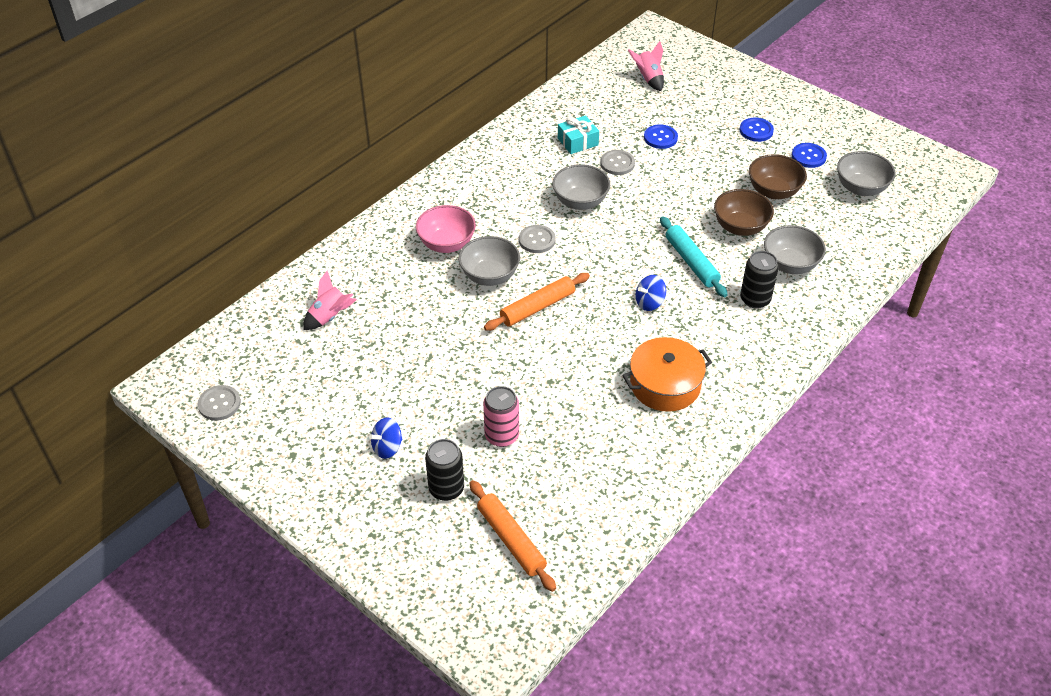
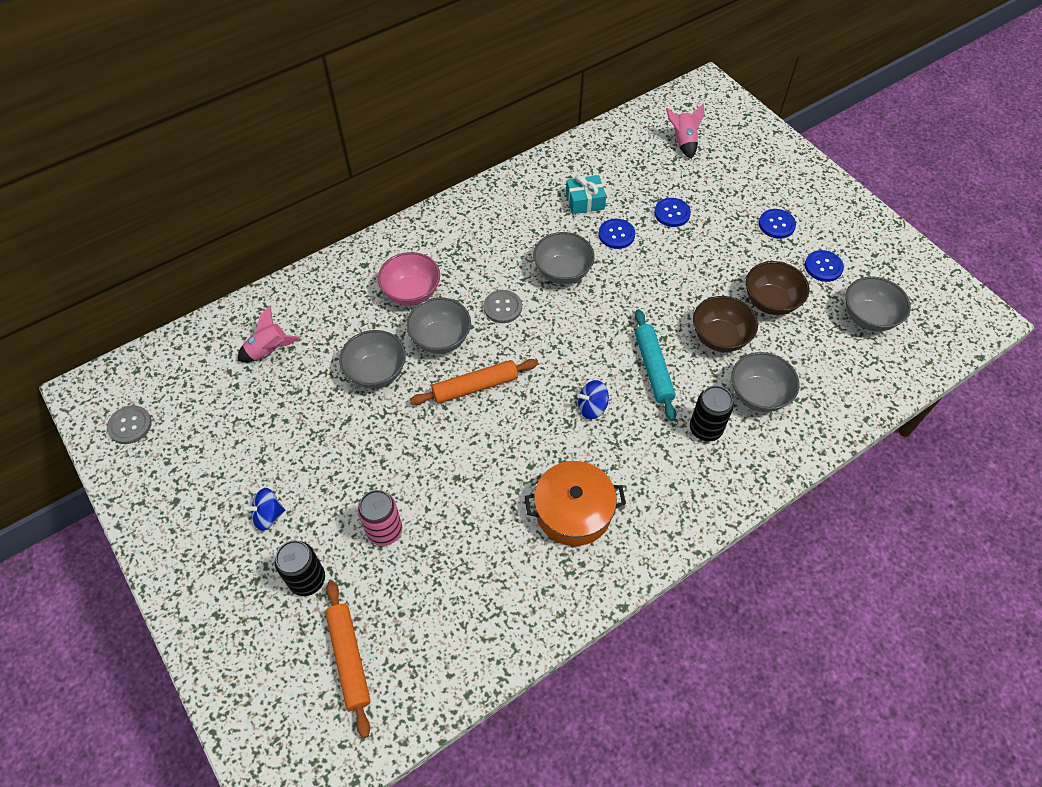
camera: 15 degrees right, 10 degrees up
grey button [600,150,635,175] -> blue button [599,219,635,249]
none -> grey bowl [339,330,406,388]

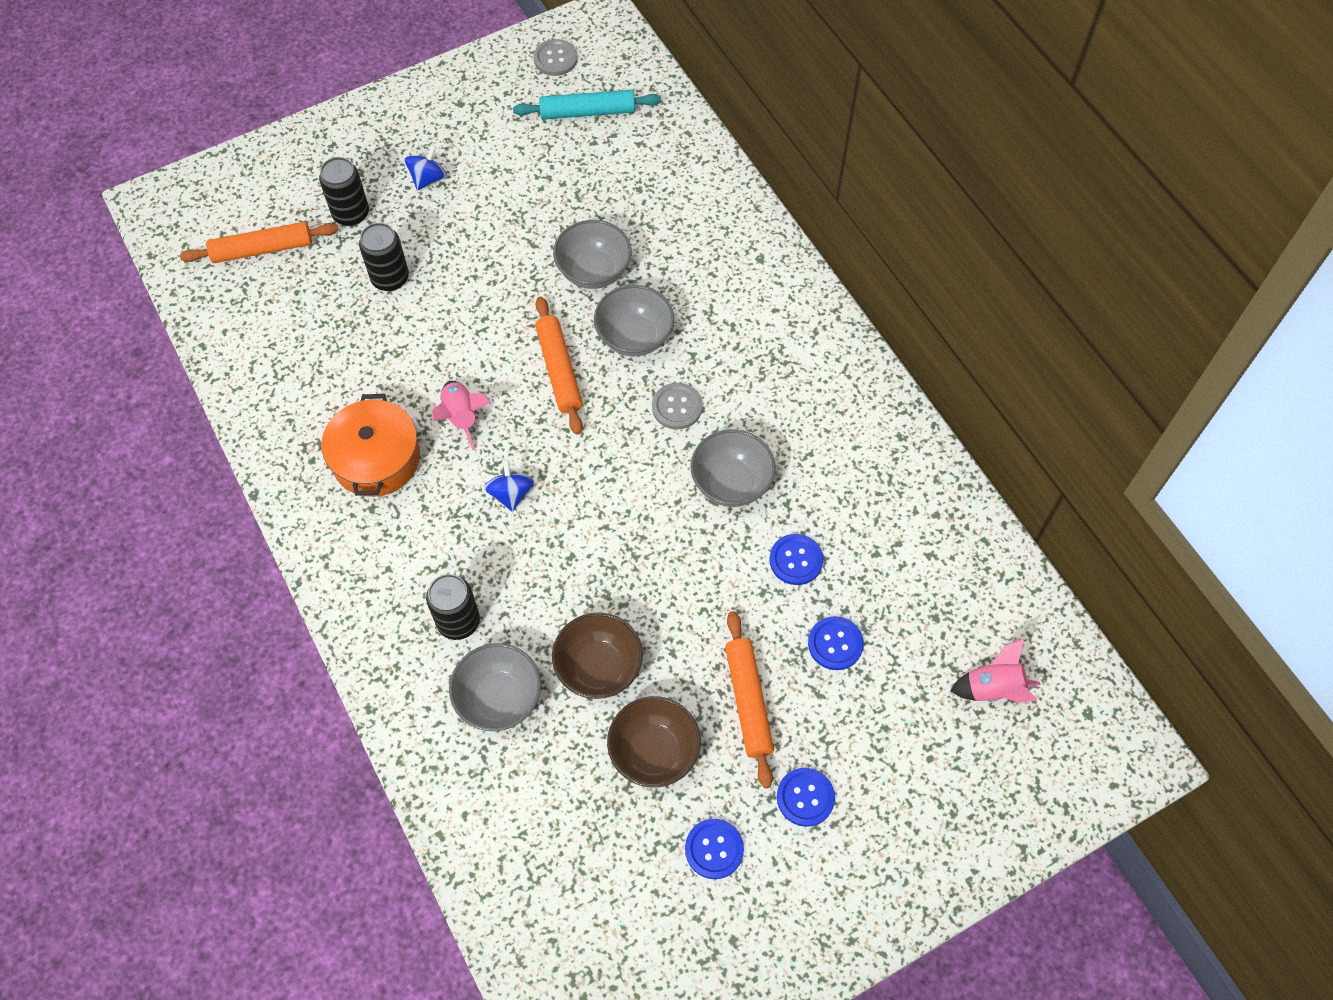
camera: 95 degrees right, 5 degrees up
pink rocket [238,306,300,362] -> pink rocket moved to [432,381,491,450]
blue spinning top [242,488,285,531] -> blue spinning top turned 45 degrees clockwise [405,145,447,190]
pink can [358,490,402,546] -> black can [359,223,409,291]
pink bowl [378,252,440,306] -> none
turquoise gift [566,175,606,214] -> none
turquoise rolling pin [635,309,676,421] -> turquoise rolling pin moved to [513,90,661,120]
grey bowl [845,277,911,332] -> none
none -> orange rolling pin [725,611,774,788]

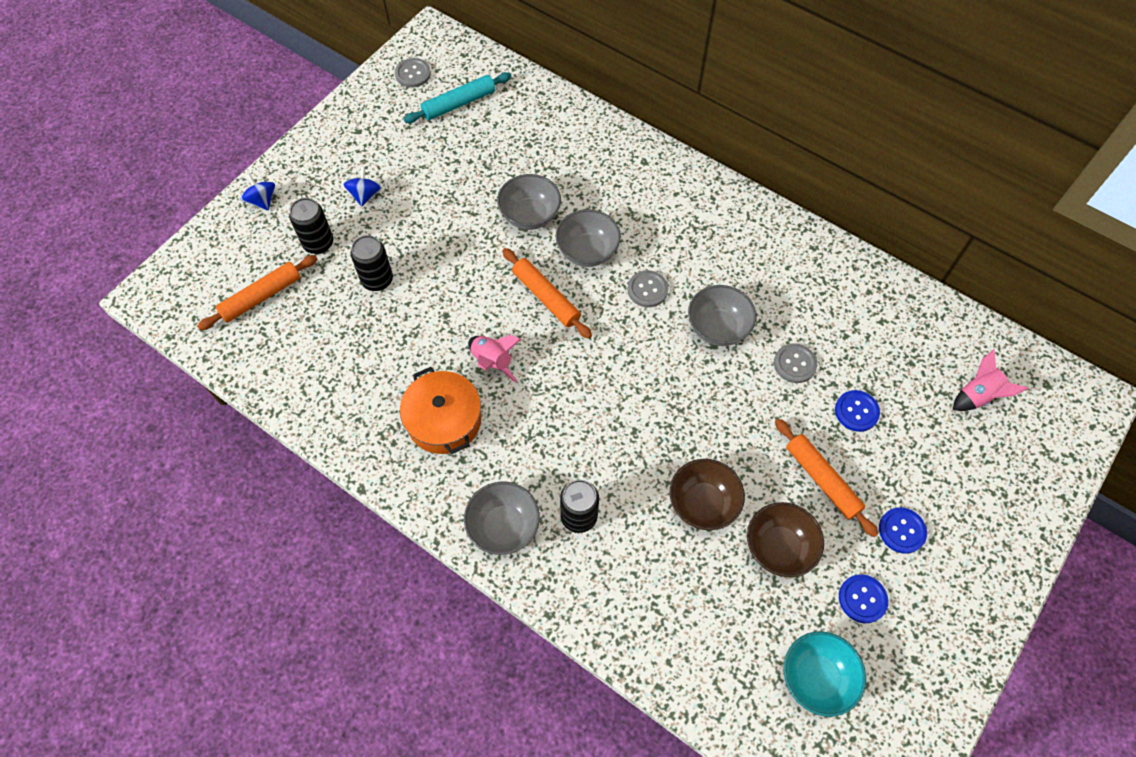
camera: 25 degrees left, 0 degrees up
grey bowl [449,643,541,731] -> grey bowl moved to [464,482,540,555]
blue spinning top [484,460,534,512] -> blue spinning top moved to [241,174,275,210]
blue button [769,534,823,585] -> grey button [774,343,817,383]
none -> turquoise bowl [784,631,866,717]

